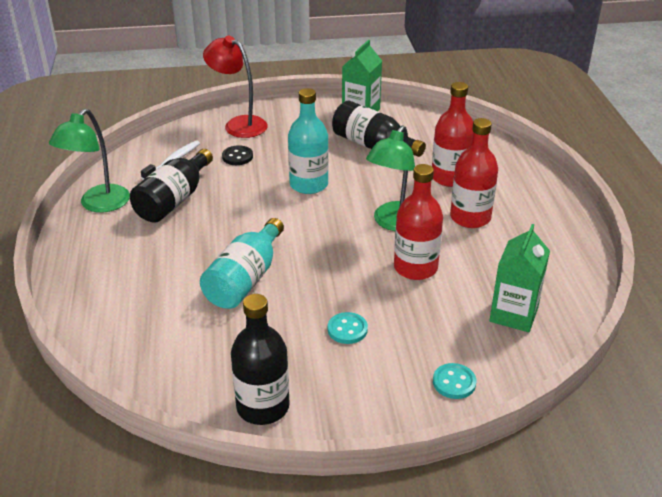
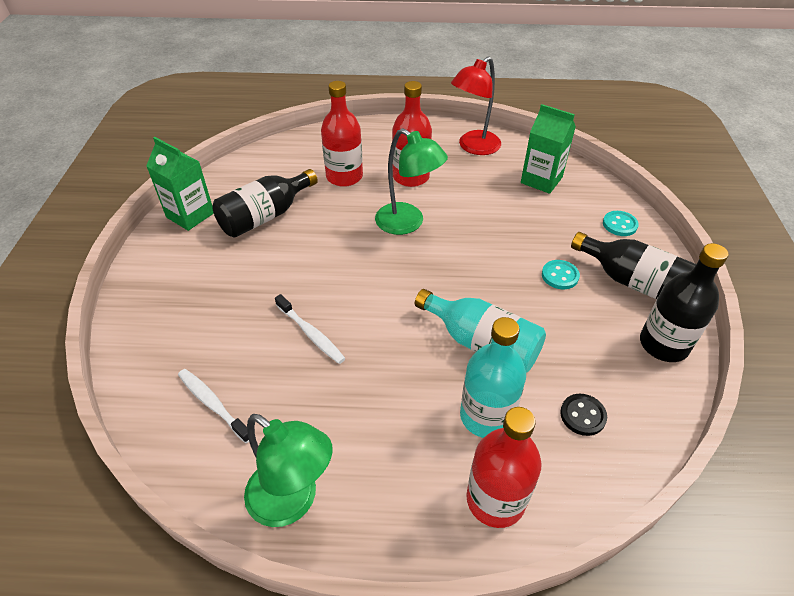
camera: 80 degrees left, 10 degrees up
black bottle [130,149,213,223] -> black bottle moved to [571,232,696,299]
red lamp [203,36,268,138] -> red lamp moved to [451,56,501,155]
black button [222,145,253,165] -> black button moved to [560,394,607,436]
turquoise bottle [288,88,329,194] -> turquoise bottle moved to [460,317,526,438]
red bottle [394,164,443,280] -> red bottle moved to [466,407,542,528]
none -> white toothbrush [275,294,346,364]

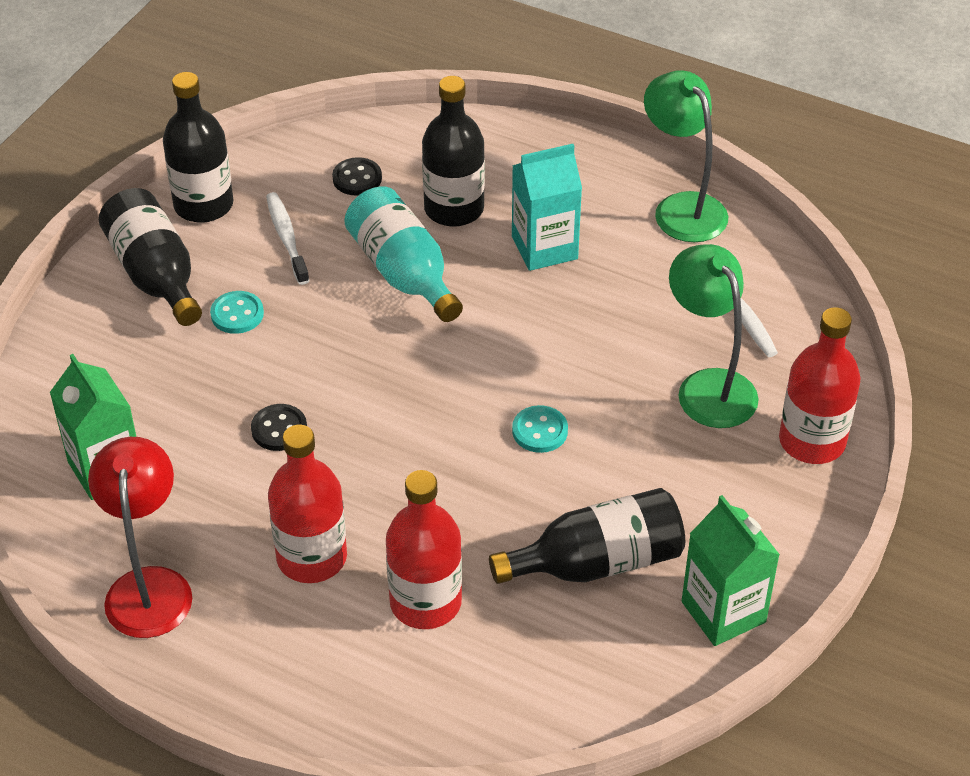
camera: 155 degrees left, 0 degrees up
white toothbrush [275,294,346,364] -> white toothbrush moved to [266,192,310,285]
green lamp [375,128,448,235] -> green lamp moved to [669,244,759,428]
red lamp [451,56,501,155] -> red lamp turned 75 degrees counterclockwise [88,437,192,638]
turquoise bottle [460,317,526,438] -> black bottle [422,76,485,227]
red bottle [466,407,542,528] -> red bottle moved to [779,307,861,464]
turquoise button [603,211,639,236] -> turquoise button moved to [512,405,568,453]
none -> black button [251,404,307,451]
none -> turquoise carton [512,144,582,271]

